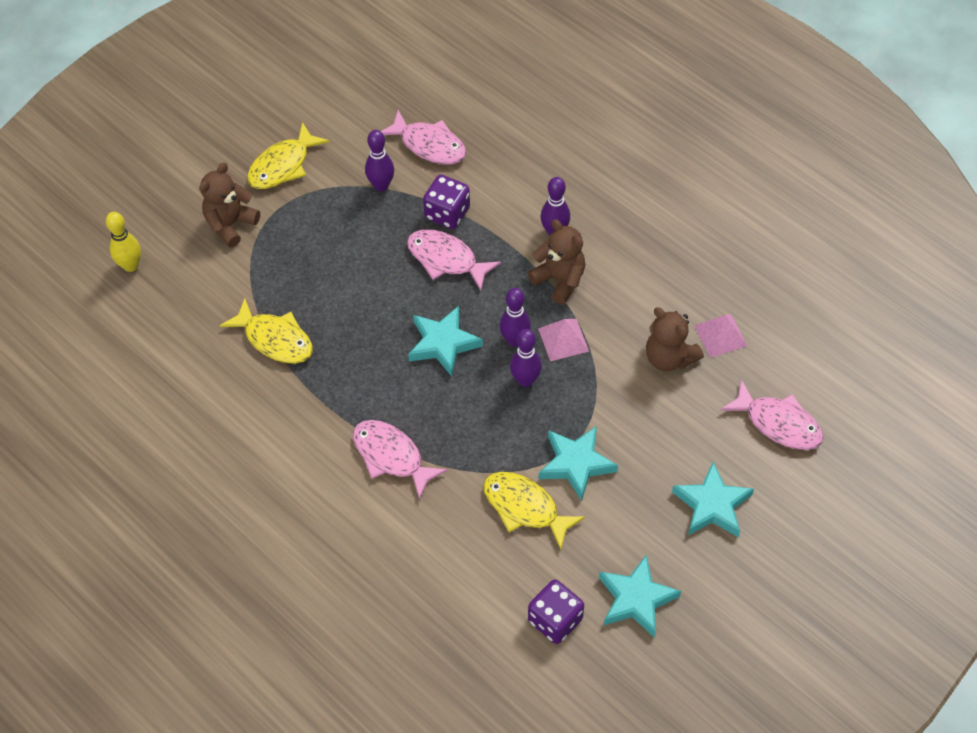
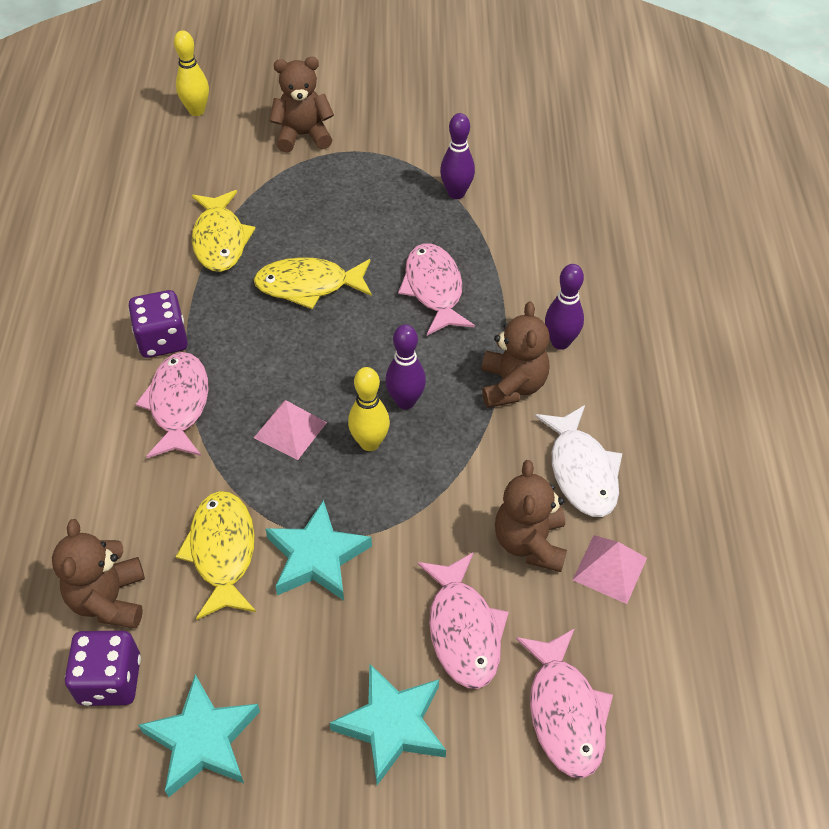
camera: 45 degrees right, 5 degrees down
yellow fish [247,122,329,189] -> yellow fish moved to [254,257,372,309]
pink fish [381,110,466,164] -> pink fish moved to [417,552,509,689]
turquoise star [408,306,483,376] -> none
purple dice [423,175,470,229] -> purple dice moved to [128,290,188,358]
purple bowling pin [510,329,542,387] -> yellow bowling pin [348,367,390,451]
pink pyramid [538,319,589,361] -> pink pyramid moved to [254,400,327,460]
none -> brown teddy bear [52,519,145,628]
none -> white fish [535,405,622,517]

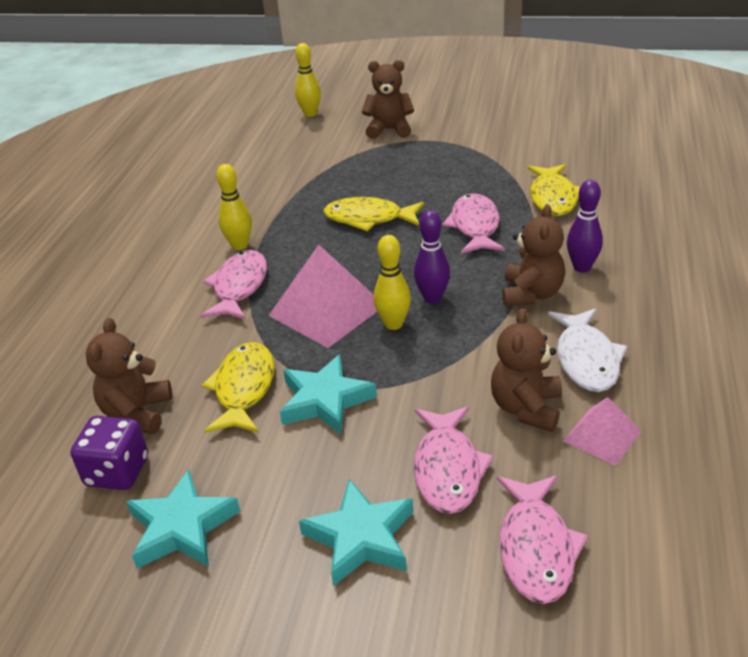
camera: 15 degrees right, 15 degrees down
purple dice [128,290,188,358] -> yellow bowling pin [216,164,252,250]
yellow fish [192,190,256,272] -> yellow fish moved to [527,164,580,216]
pink pyramid [254,400,327,460] -> pink pyramid [268,245,377,348], size x1.78
purple bowling pin [440,113,475,199] -> none

